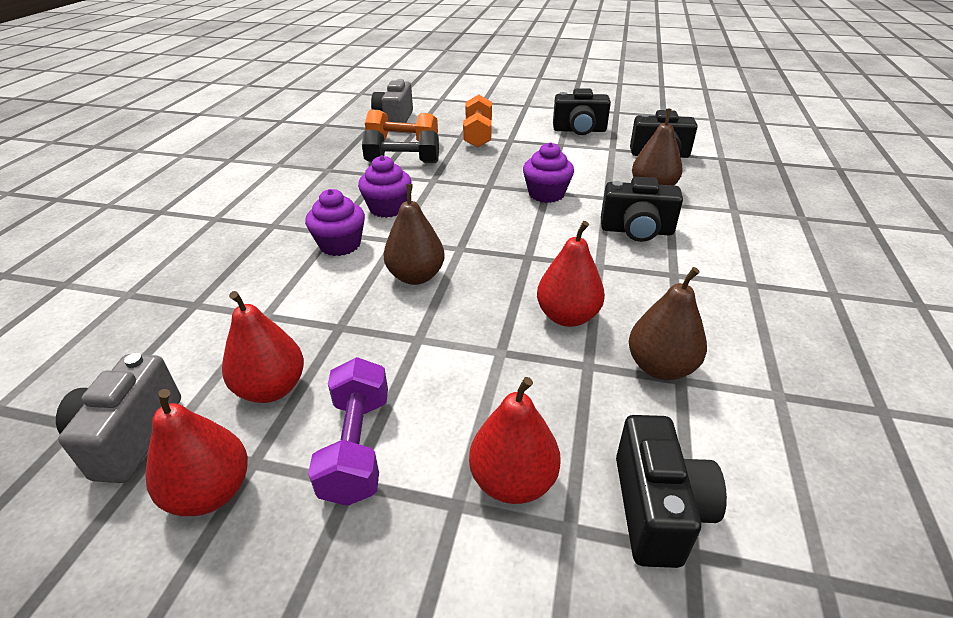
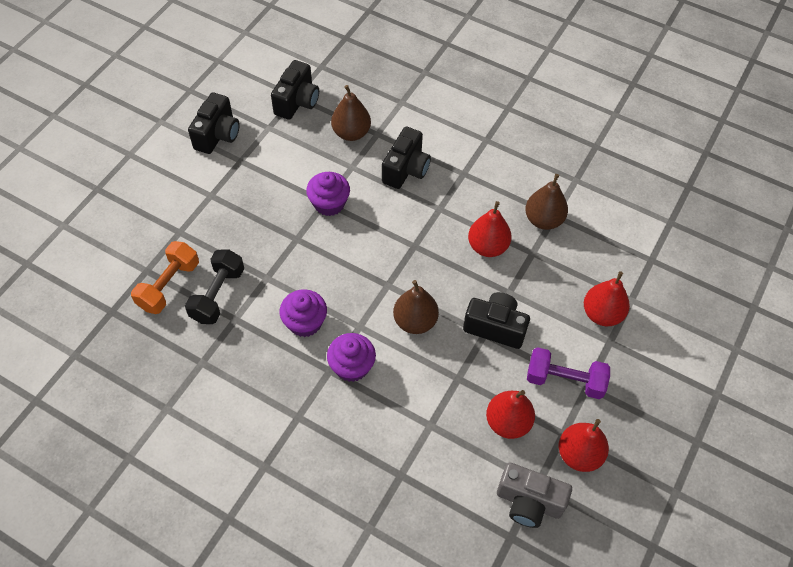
camera: 75 degrees left, 20 degrees up
grey camera [371,79,413,123] -> none
orange dumbbell [463,95,492,148] -> none
black camera [616,415,727,568] -> black camera moved to [463,292,530,349]

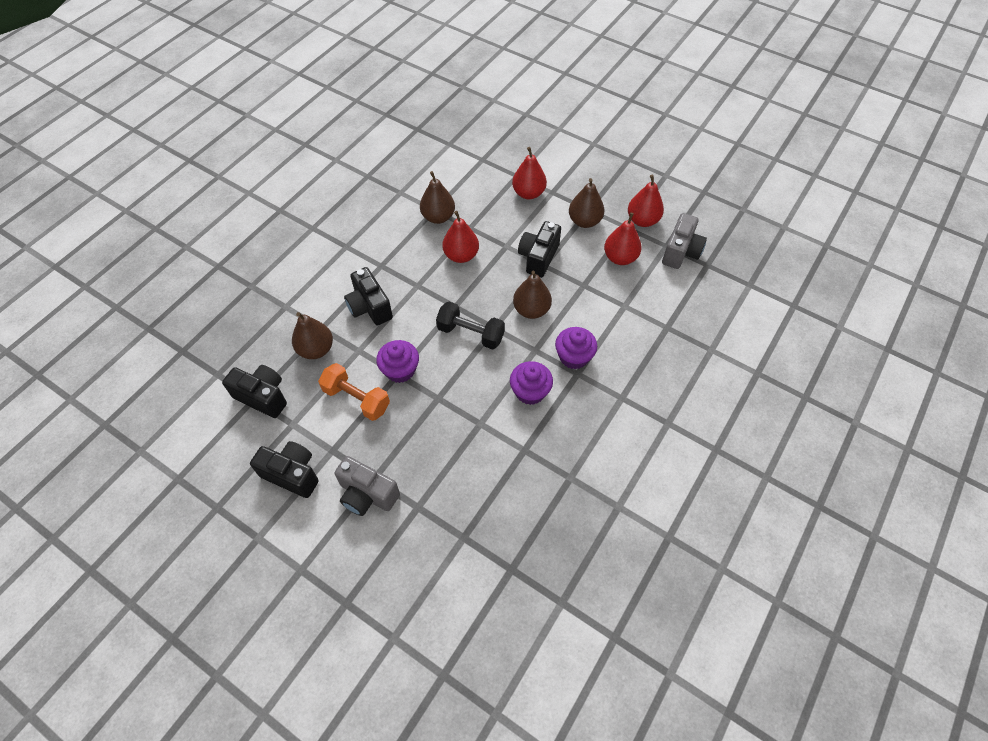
camera: 85 degrees left, 0 degrees up
orange dumbbell [131,241,199,314] -> orange dumbbell moved to [318,363,390,421]
black dumbbell [185,249,244,324] -> black dumbbell moved to [436,302,505,350]
black camera [382,127,431,189] -> black camera turned 150 degrees counterclockwise [344,267,393,325]
purple dumbbell [527,347,610,399] -> brown pear [569,178,604,228]
none -> grey camera [334,456,400,516]

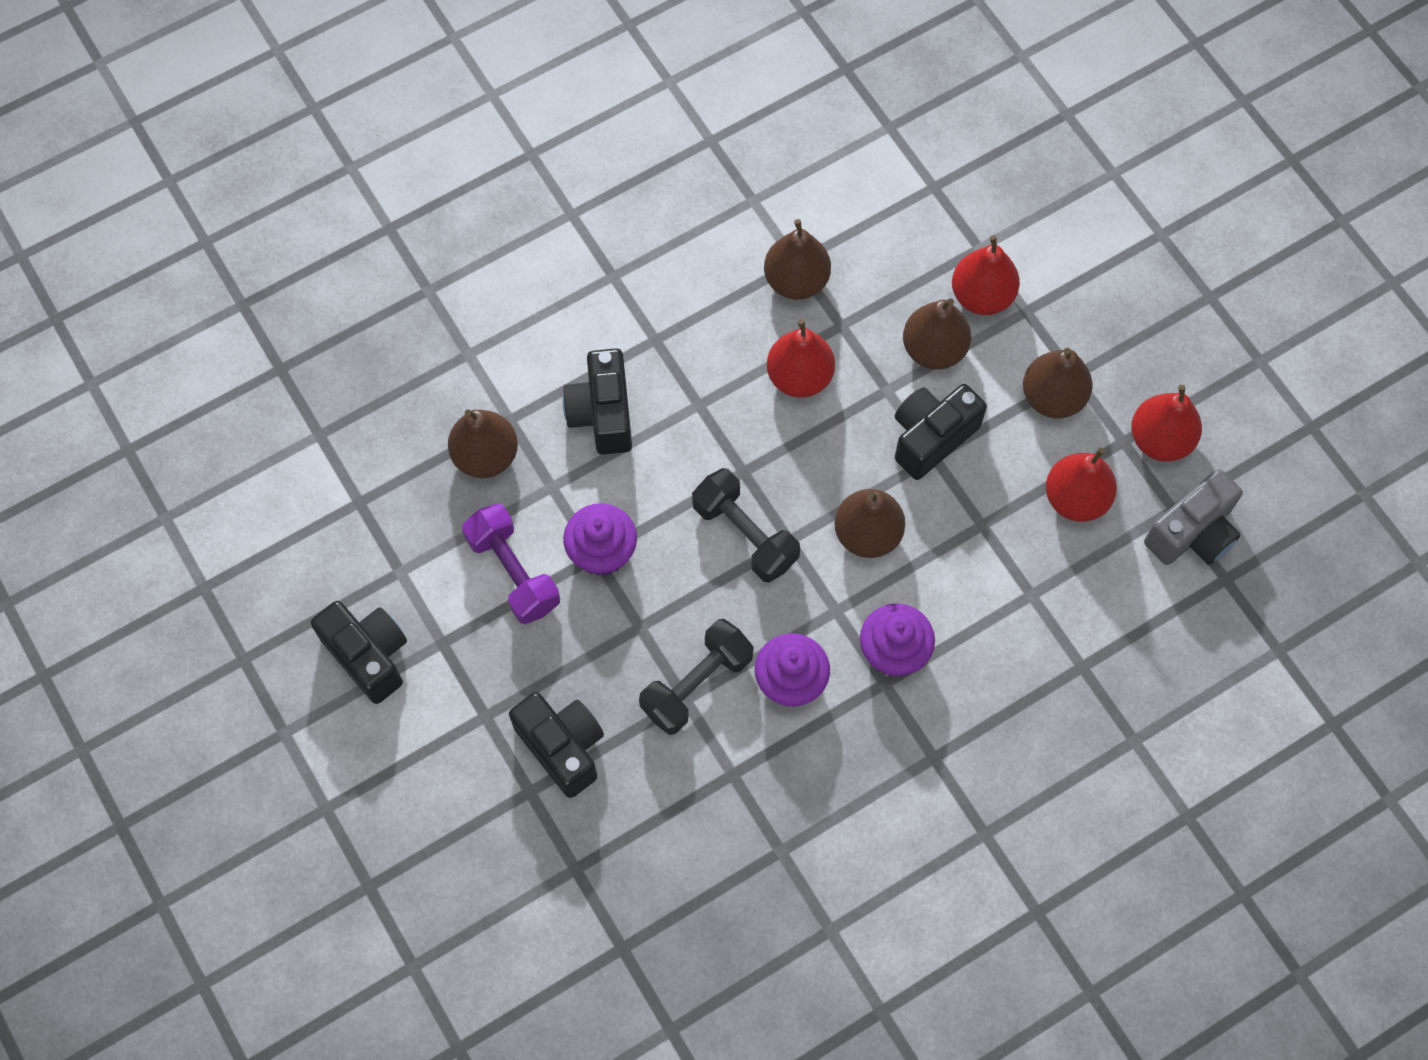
camera: 25 degrees right, 10 degrees up
black camera [222,365,287,418] -> black camera moved to [509,692,604,798]
orange dumbbell [318,363,390,421] -> purple dumbbell [462,503,560,624]
grey camera [334,456,400,516] -> none
none -> black dumbbell [639,619,754,735]
none -> brown pear [903,298,971,370]

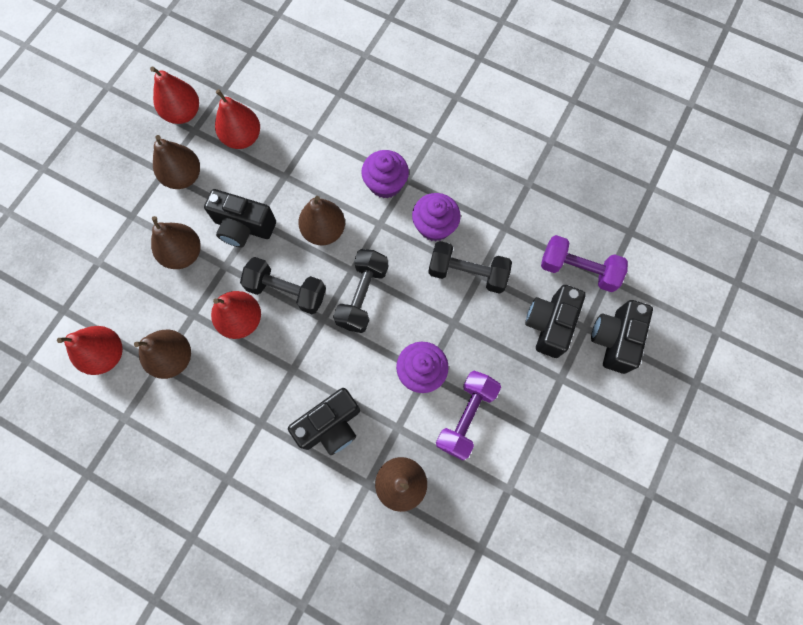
camera: 120 degrees left, 5 degrees up
black camera [311,601,407,704] -> black camera moved to [591,300,653,374]
red pear [952,235,1020,315] -> red pear moved to [57,326,123,375]
grey camera [1144,469,1243,565] -> none
none -> black dumbbell [240,257,326,314]
none -> purple dumbbell [541,235,628,292]

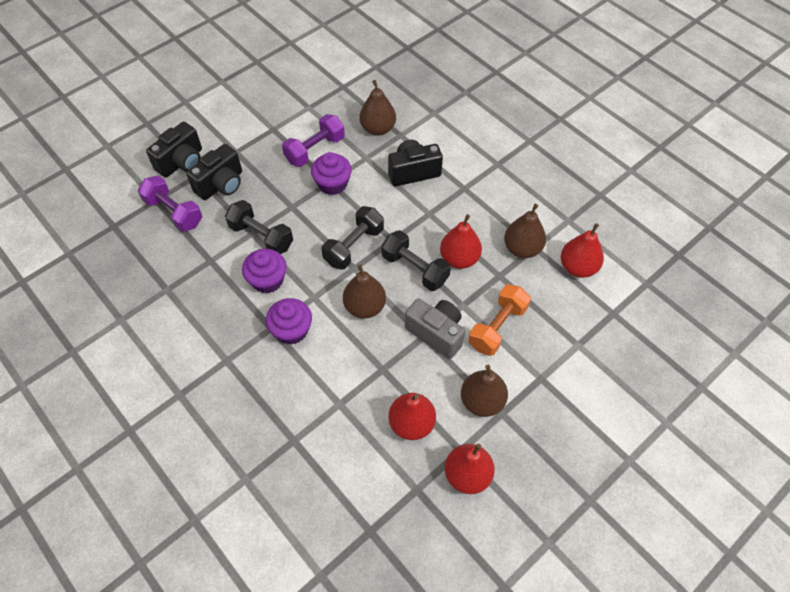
camera: 160 degrees left, 15 degrees down
brown pear [151,216,201,269] -> orange dumbbell [468,284,531,356]
black camera [204,189,276,247] -> grey camera [405,298,465,359]

